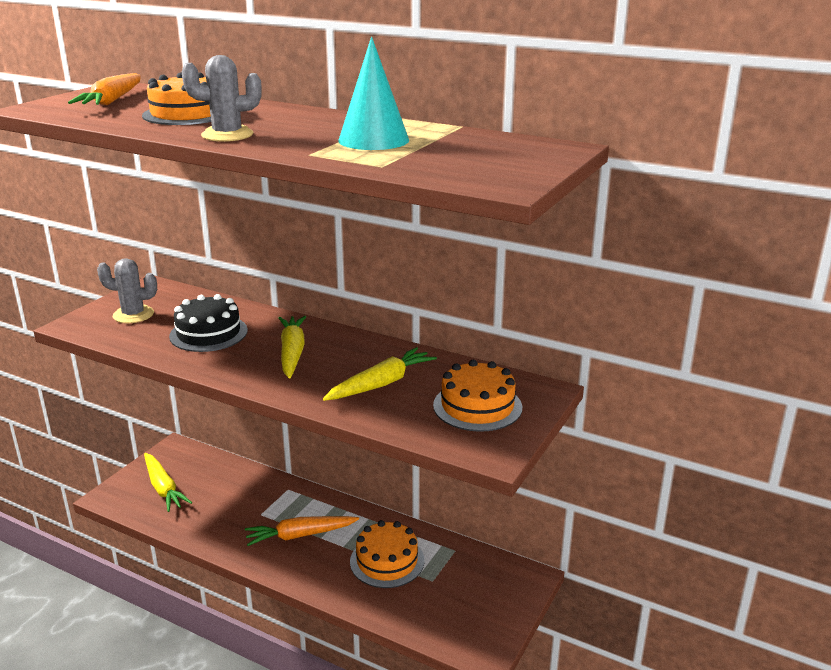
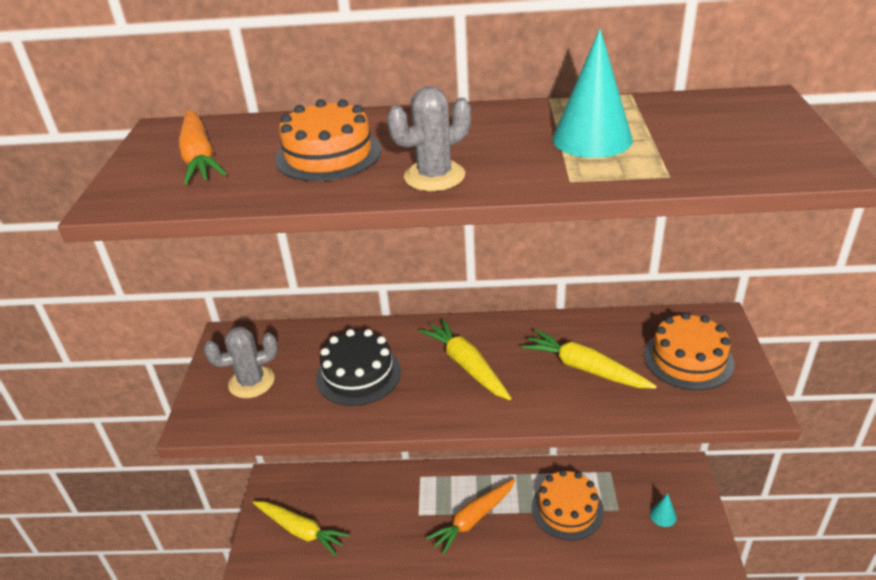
camera: 25 degrees left, 10 degrees up
yellow carrot [323,347,437,401] -> yellow carrot turned 75 degrees counterclockwise [522,330,657,389]
none -> turquoise cone [650,493,677,527]

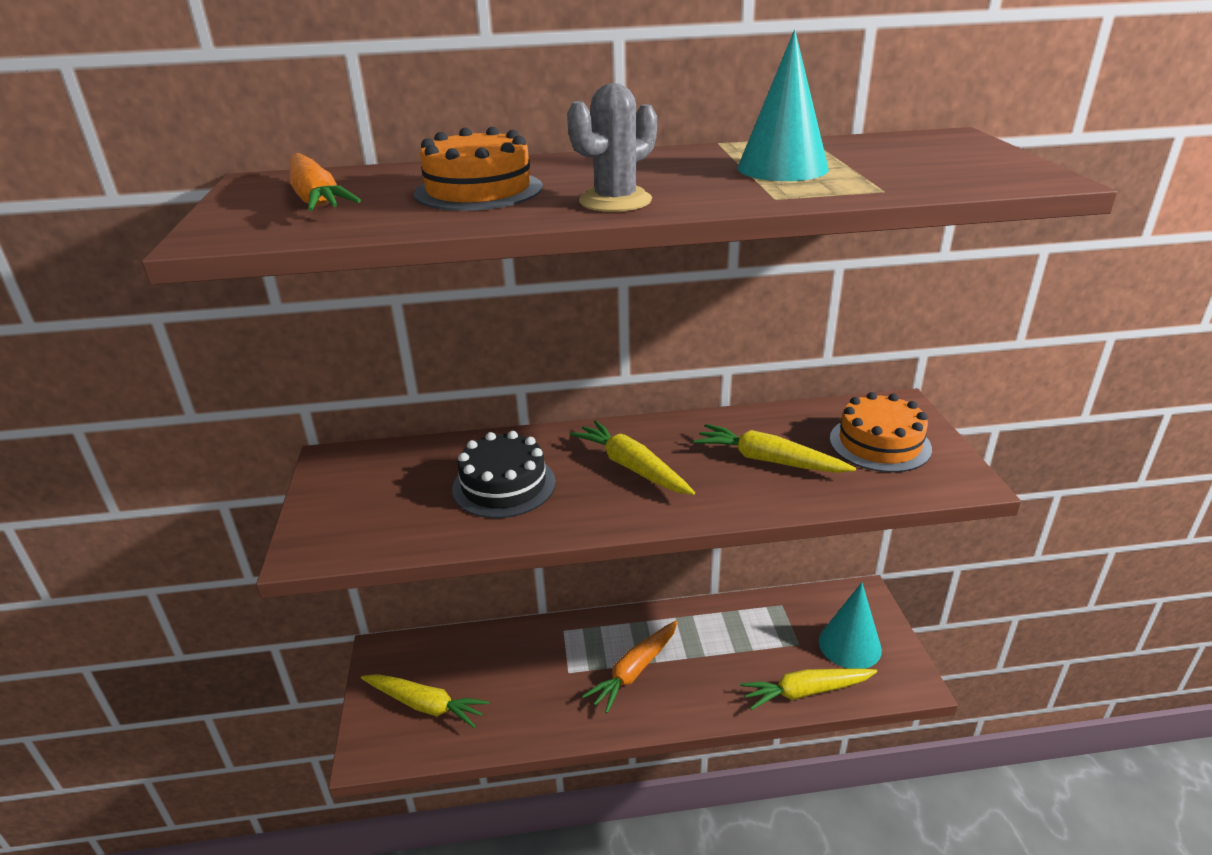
camera: 10 degrees left, 5 degrees down
grey cactus [203,326,278,398] -> none
orange cake [532,470,604,541] -> none
turquoise cone [650,493,677,527] -> turquoise cone [819,582,882,669], size x2.06
none -> yellow carrot [740,668,877,710]

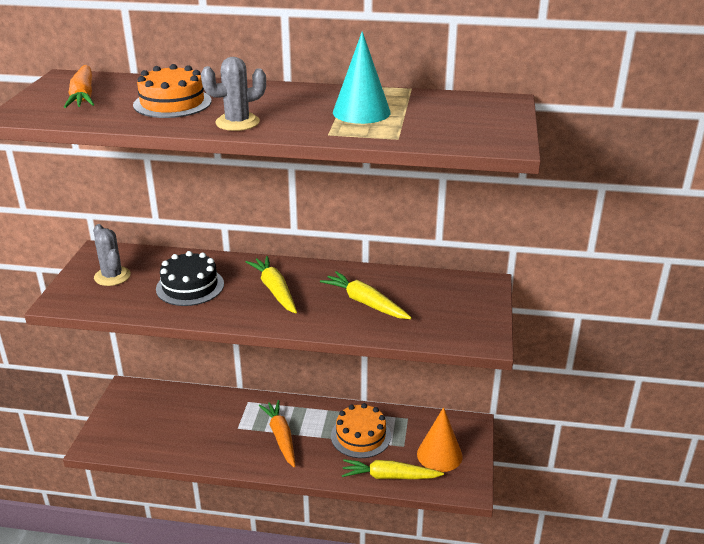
camera: 15 degrees right, 0 degrees up
yellow carrot [361,674,489,728] -> none
orange carrot [582,620,678,713] -> orange carrot turned 105 degrees clockwise [259,400,296,467]
turquoise cone [819,582,882,669] -> orange cone [417,407,463,472]
orange cake [830,392,932,473] -> orange cake moved to [331,403,391,458]
none -> grey cactus [93,224,131,286]

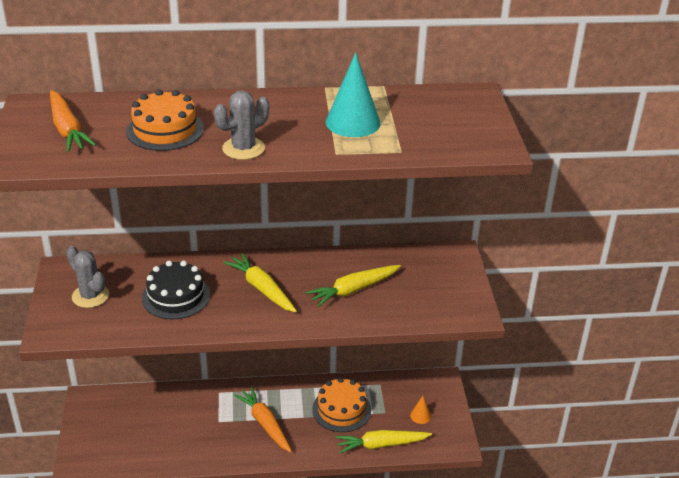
camera: 15 degrees left, 5 degrees up
yellow carrot [320,271,412,319] -> yellow carrot turned 60 degrees counterclockwise [306,265,401,307]
orange cone [417,407,463,472] -> orange cone [410,396,431,424], size x0.49

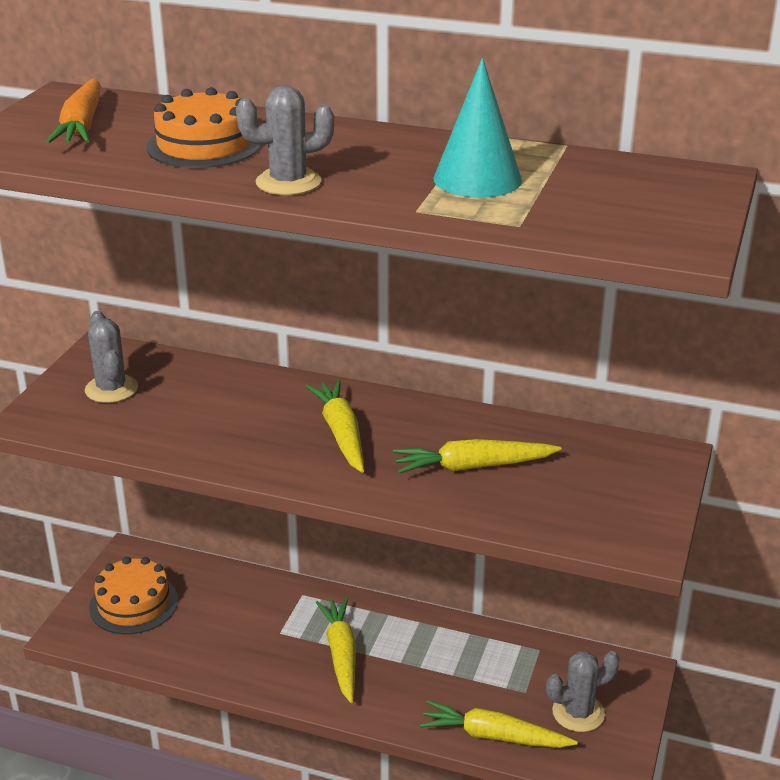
camera: 25 degrees right, 5 degrees down
black cake [142,261,210,319] -> none
orange carrot [234,386,292,452] -> yellow carrot [316,598,356,703]
orange cake [312,377,371,432] -> orange cake moved to [89,557,178,634]
orange cone [410,396,431,424] -> grey cactus [546,651,620,732]

